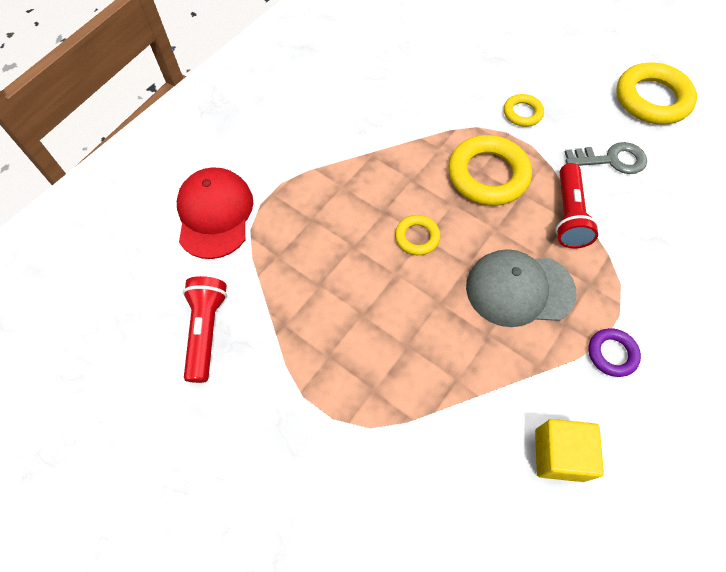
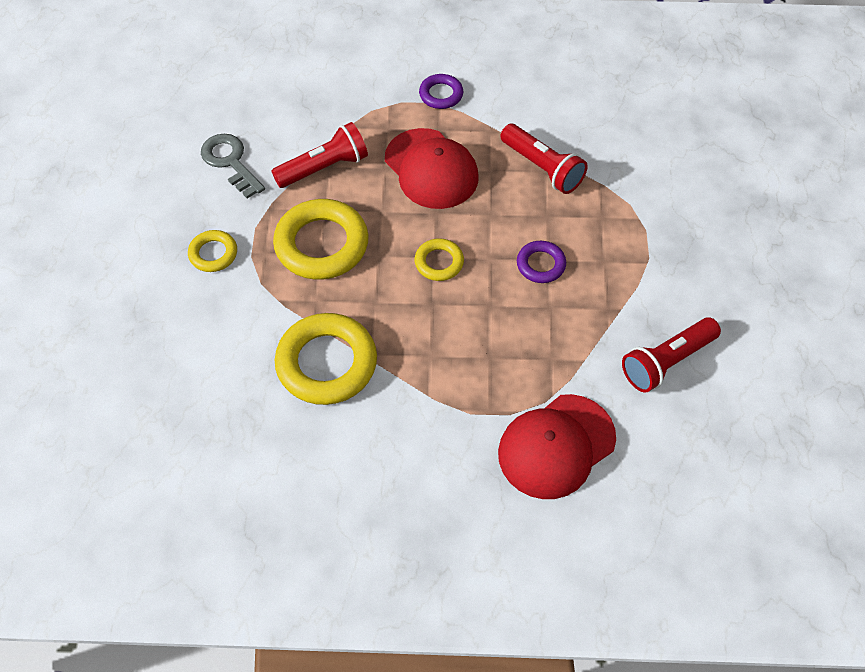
camera: 125 degrees left, 5 degrees down
grey cap [466,249,577,327] -> red cap [385,128,479,209]
yellow cube [535,419,604,482] -> none
yellow ring [616,62,697,124] -> yellow ring moved to [275,313,377,405]
none -> red flashlight [500,124,588,194]
none -> purple ring [517,241,566,283]

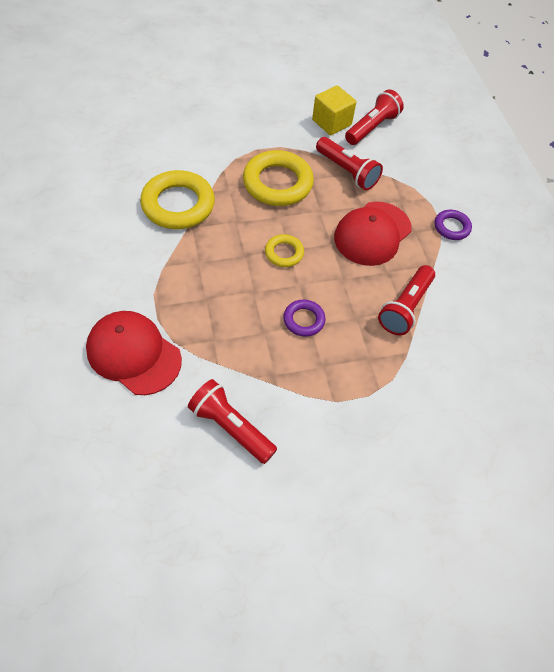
camera: 70 degrees right, 0 degrees up
yellow ring [188,230,237,272] -> none
grey key [201,134,265,199] -> yellow cube [312,85,356,135]
none -> red flashlight [345,89,404,145]

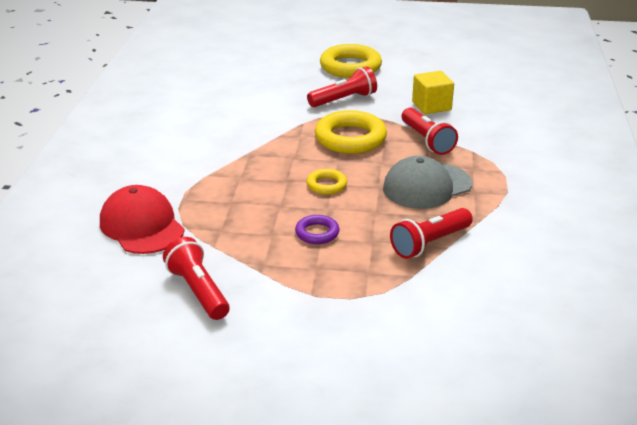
camera: 25 degrees right, 25 degrees down
yellow ring [140,170,215,229] -> yellow ring moved to [320,44,382,78]
red cap [334,202,412,266] -> grey cap [383,156,472,209]
red flashlight [345,89,404,145] -> red flashlight moved to [307,67,377,107]
purple ring [435,210,472,240] -> none

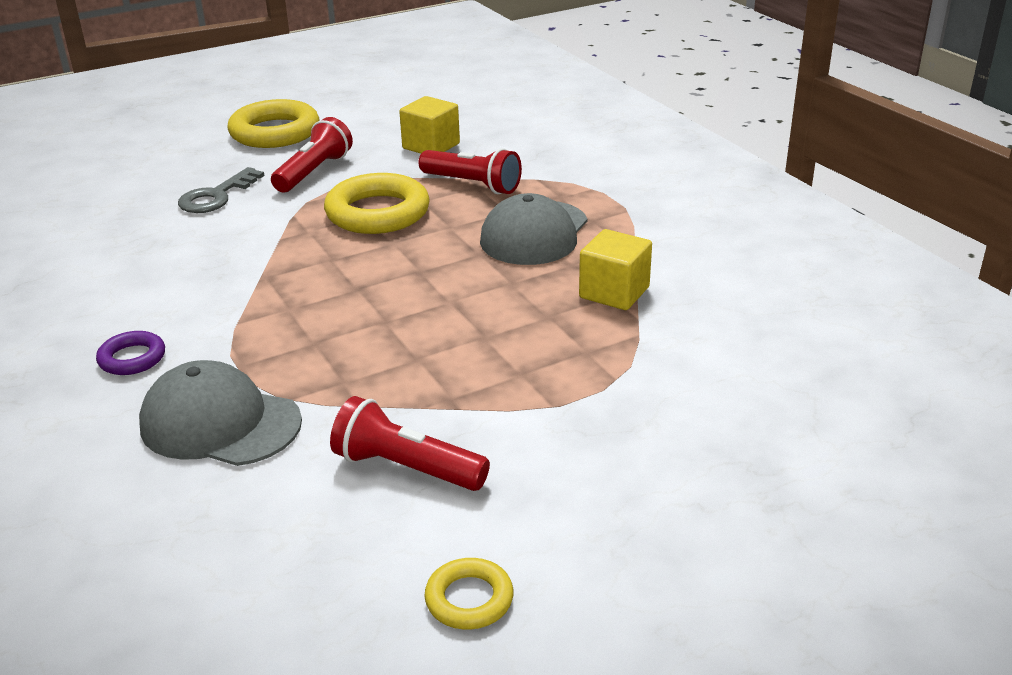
camera: 35 degrees left, 0 degrees up
red cap [100,185,185,254] -> grey cap [139,360,302,466]
purple ring [295,215,339,244] -> purple ring moved to [96,331,165,375]
yellow ring [307,169,347,195] -> yellow ring moved to [424,558,514,629]
red flashlight [390,208,473,259] -> yellow cube [579,229,652,310]
none -> grey key [178,167,265,213]

